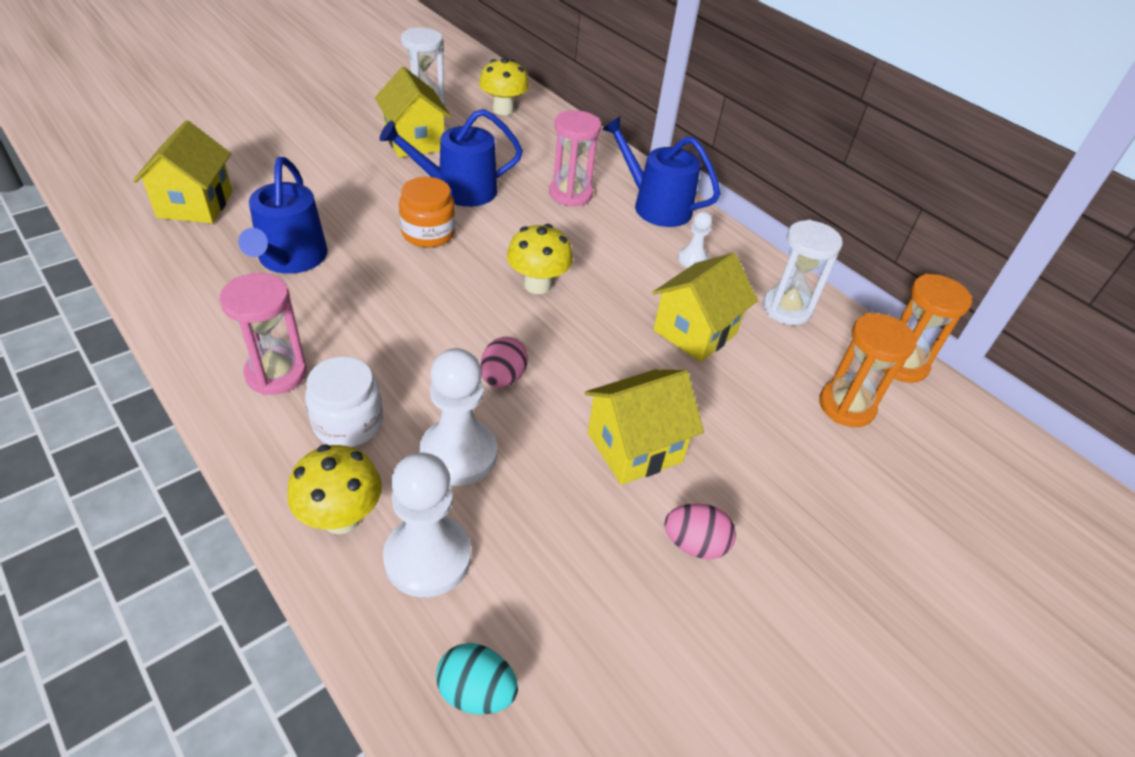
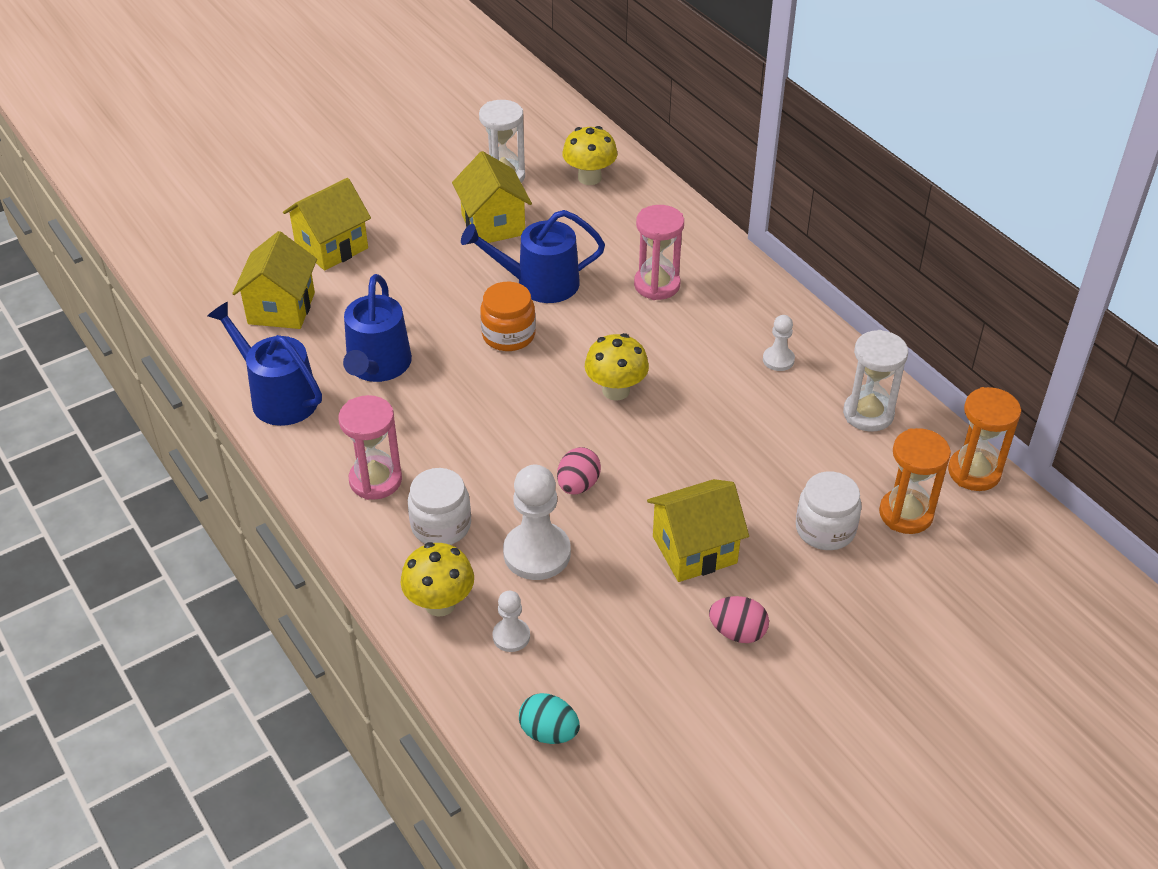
camera: 10 degrees right, 0 degrees up
white pawn [383,452,471,597] -> white pawn [492,591,530,652], size x0.53
blue watering can [602,116,720,227] -> blue watering can moved to [208,302,322,426]
yellow house [652,253,758,362] -> yellow house moved to [283,178,371,271]
none -> white jar [796,471,862,550]

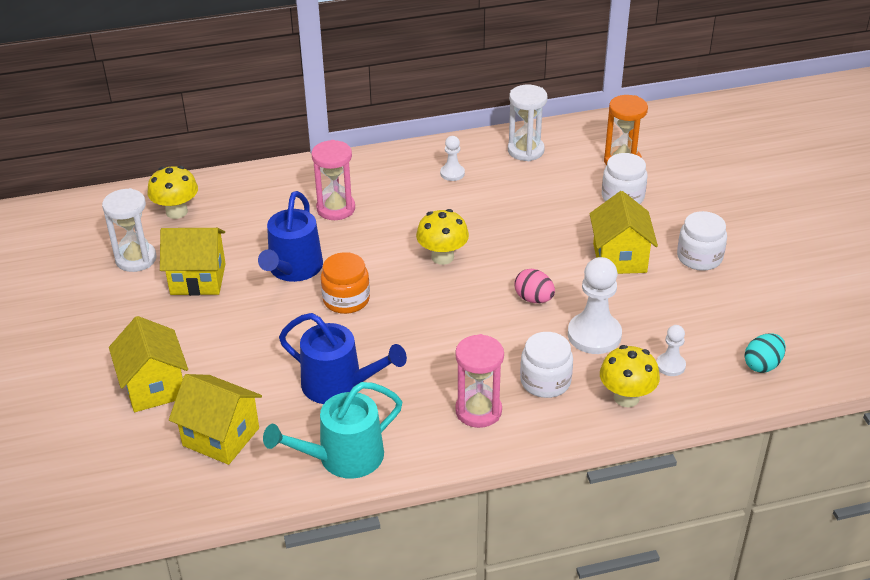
camera: 70 degrees left, 5 degrees down
blue watering can [208,302,322,426] -> turquoise watering can [263,382,403,479]
pink egg [709,596,769,643] -> white jar [677,211,727,271]
orange hourglass [948,387,1021,491] -> none

